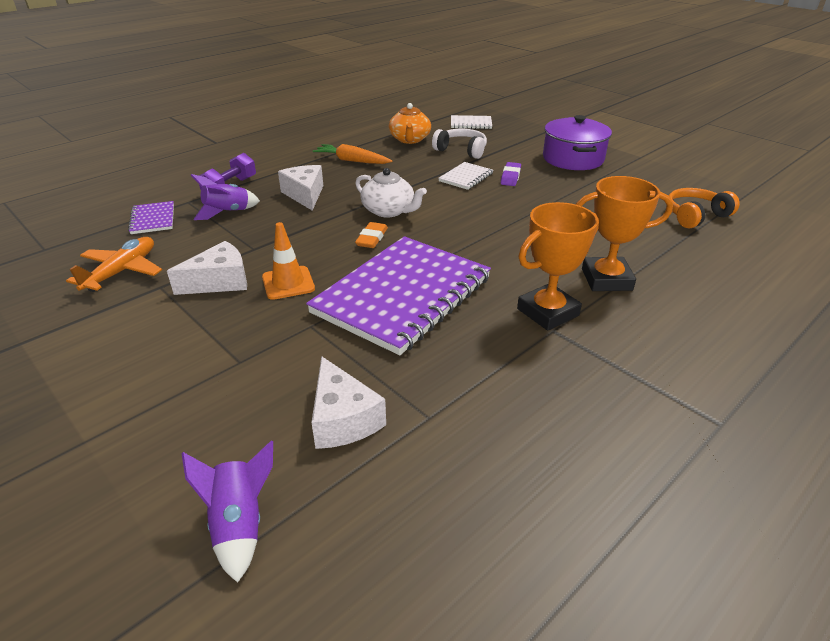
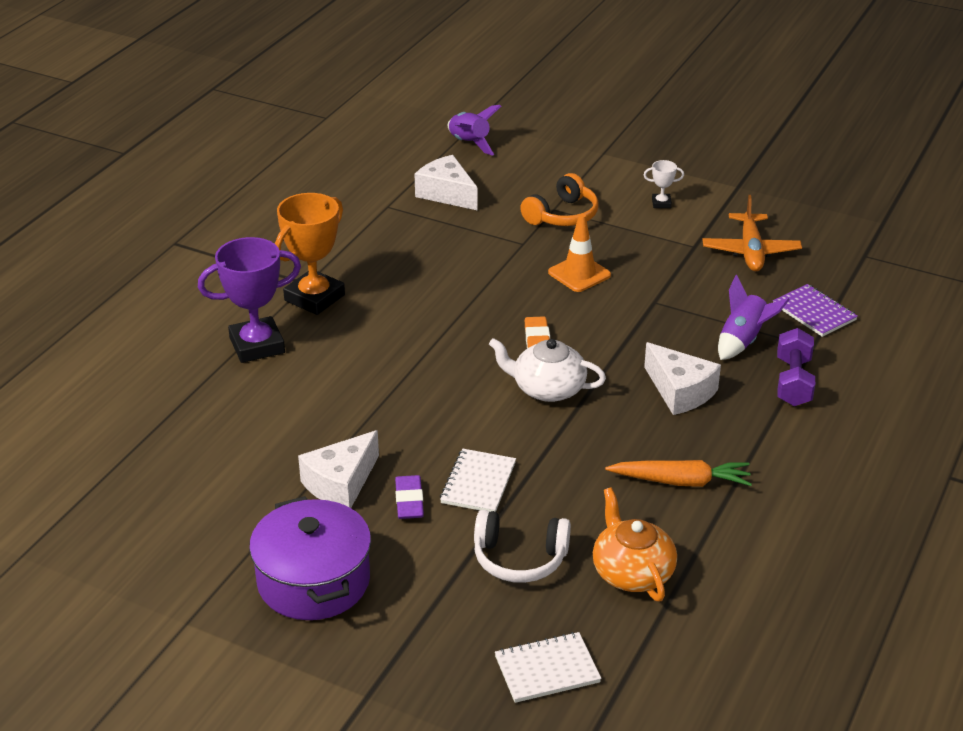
camera: 160 degrees right, 0 degrees up
white cheese [167,241,247,295] -> white cheese moved to [298,430,379,508]
purple notebook [306,236,491,355] -> none
orange trophy [576,176,673,291] -> purple trophy [198,237,301,363]
orange headphones [668,188,740,228] -> orange headphones moved to [520,173,599,226]
none -> white trophy [644,160,684,208]

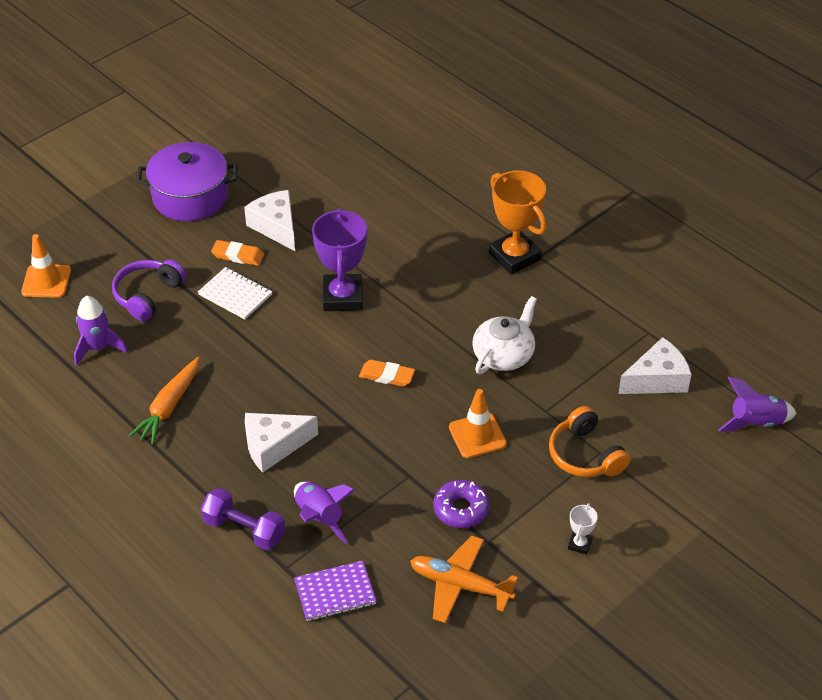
camera: 110 degrees right, 10 degrees up
purple trophy [198,237,301,363] -> purple trophy moved to [312,208,367,311]
purple eraser [395,475,424,519] -> orange eraser [211,240,264,266]
white headphones [474,510,571,583] -> purple headphones [112,259,186,321]
white teapot [489,338,606,402] -> white teapot moved to [472,296,537,374]
white notebook [495,632,601,703] -> orange traffic cone [21,234,71,298]
orange teapot [593,487,677,602] -> purple rocket [74,296,128,366]
none -> purple donut [433,480,490,528]

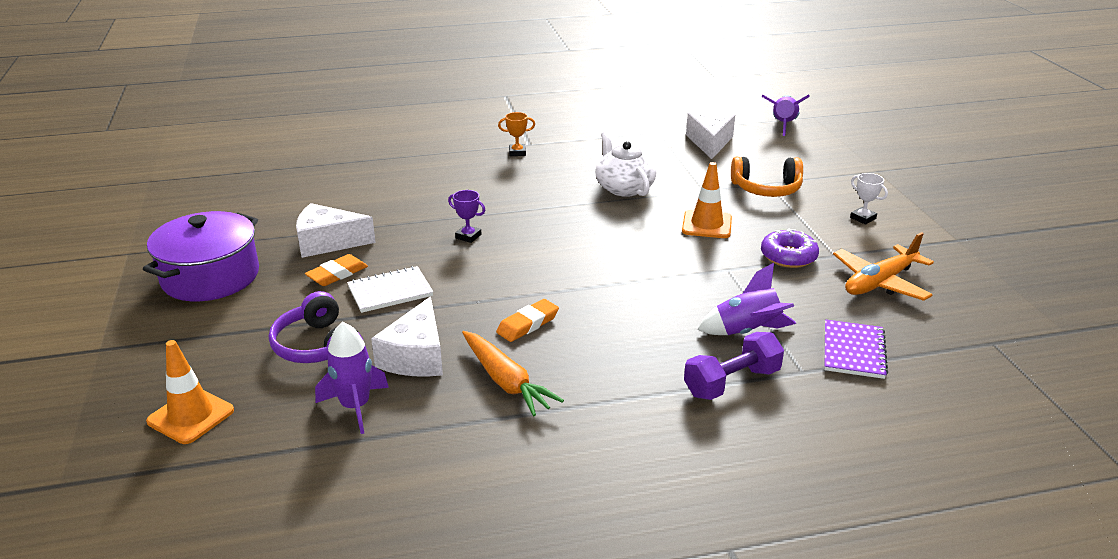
camera: 60 degrees left, 15 degrees down
white cheese [245,413,318,472] -> white cheese moved to [371,297,443,377]
purple trophy [312,208,367,311] -> purple trophy [448,190,486,243], size x0.45
orange eraser [359,360,415,387] -> orange eraser moved to [496,299,559,342]
orange trophy [489,170,547,275] -> orange trophy [498,112,535,156], size x0.45

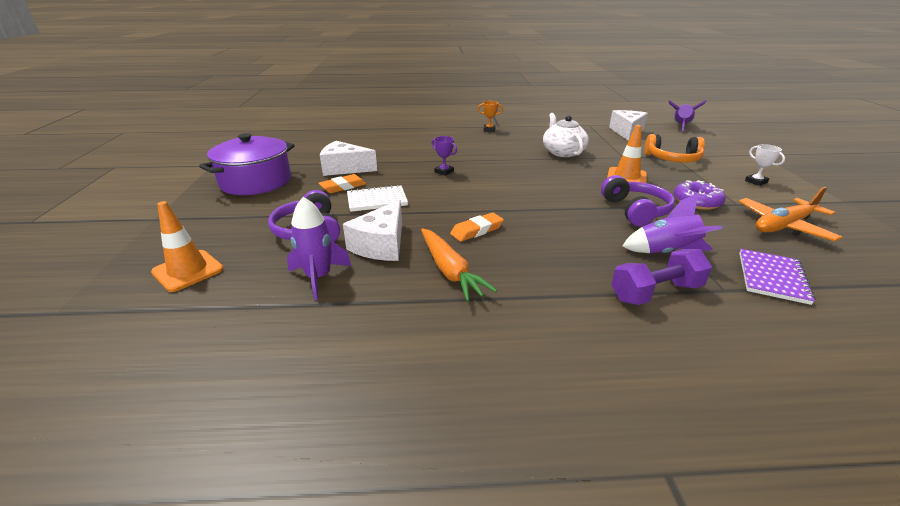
camera: 10 degrees right, 0 degrees up
none -> purple headphones [601,175,675,226]

